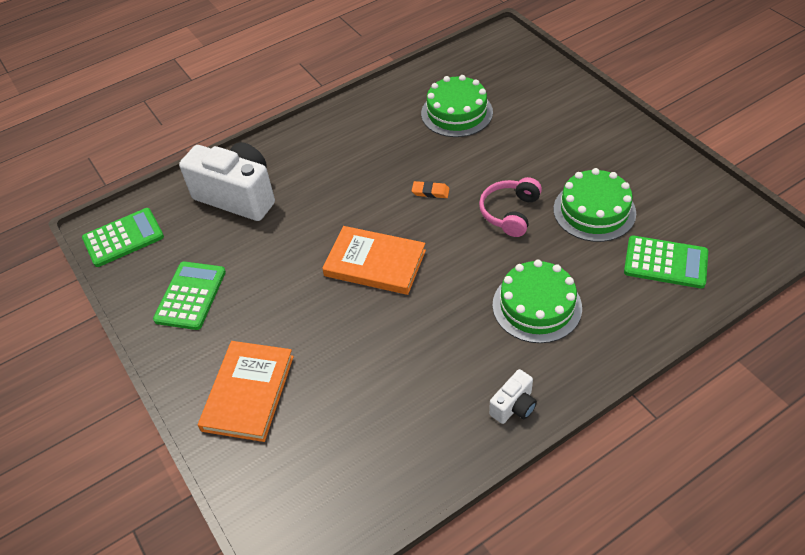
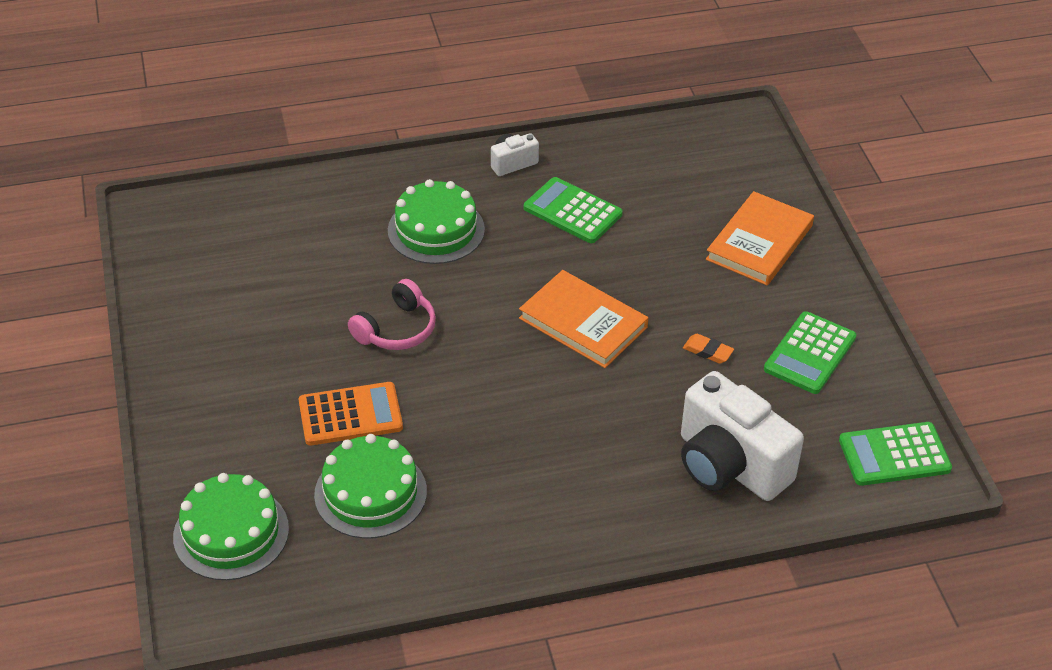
camera: 165 degrees left, 5 degrees down
orange eraser [412,181,450,198] -> orange eraser moved to [683,334,734,364]
green cake [553,168,636,242] -> green cake moved to [173,473,289,580]
green calculator [624,236,708,288] -> green calculator moved to [524,177,623,243]
none -> orange calculator [299,382,403,446]

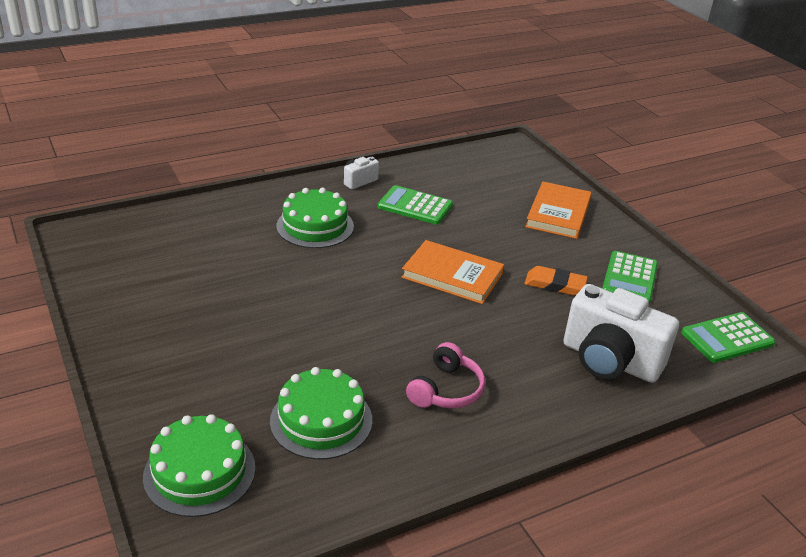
camera: 15 degrees left, 10 degrees down
orange calculator [299,382,403,446] -> none
pink headphones [348,279,436,350] -> pink headphones moved to [406,342,485,408]
orange eraser [683,334,734,364] -> orange eraser [524,266,588,295], size x1.55

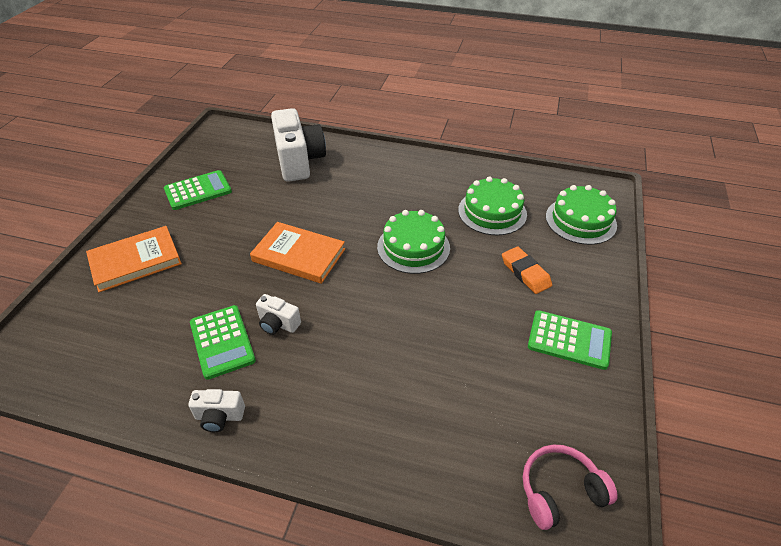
camera: 135 degrees left, 10 degrees up
green cake [276,188,354,248] -> green cake moved to [377,210,450,274]
orange book [402,240,504,304] -> orange book turned 45 degrees counterclockwise [250,222,345,284]
pink headphones [406,342,485,408] -> pink headphones moved to [523,444,618,530]
orange eraser [524,266,588,295] -> orange eraser moved to [502,246,552,294]
green calculator [681,312,775,363] -> green calculator moved to [528,310,612,370]
none -> white camera [256,294,301,335]

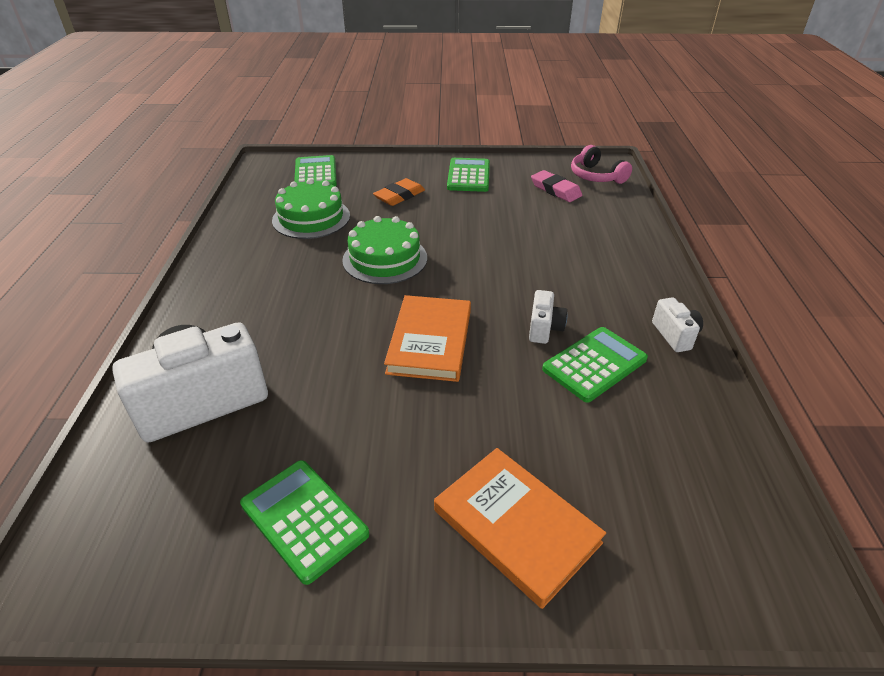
camera: 105 degrees left, 5 degrees down
green cake [546,185,617,245] -> green calculator [294,155,337,187]
none -> pink eraser [531,170,582,202]

